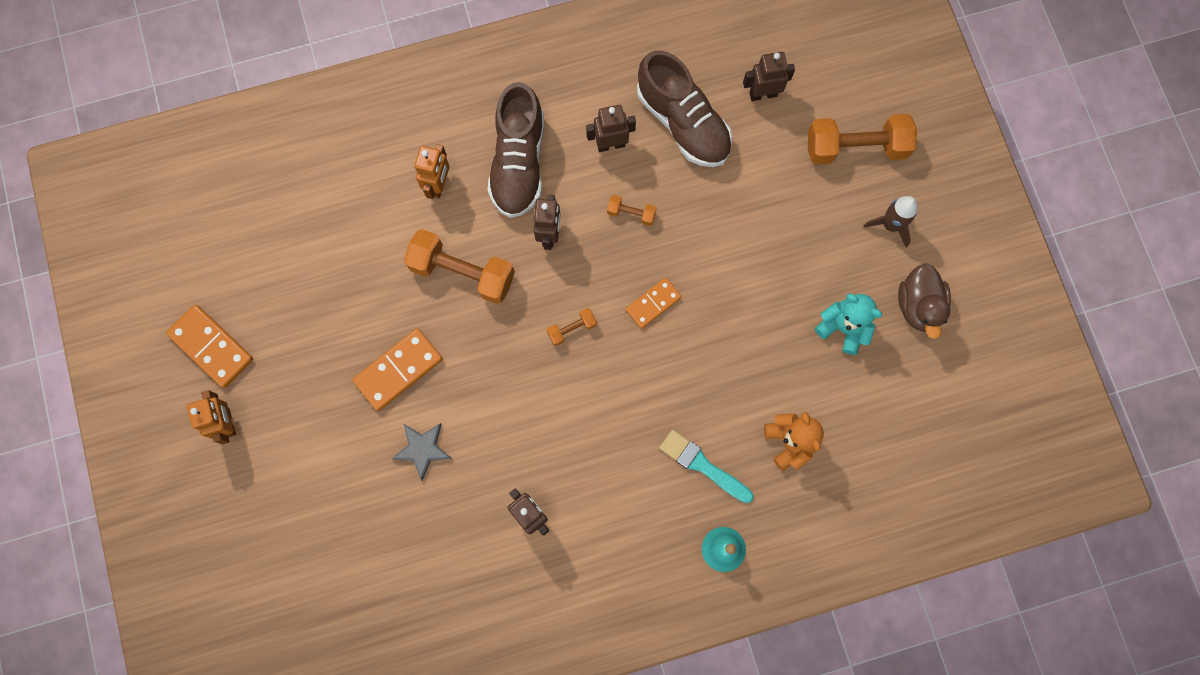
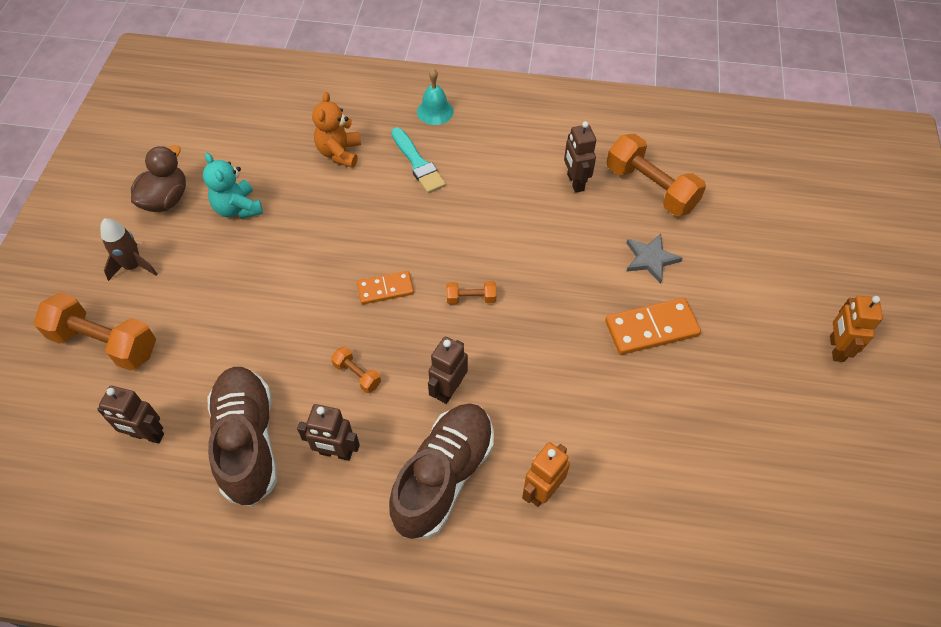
camera: 155 degrees left, 20 degrees down
orange domino [166,305,253,388] -> none
orange dumbbell [404,229,515,304] -> orange dumbbell moved to [606,134,706,216]

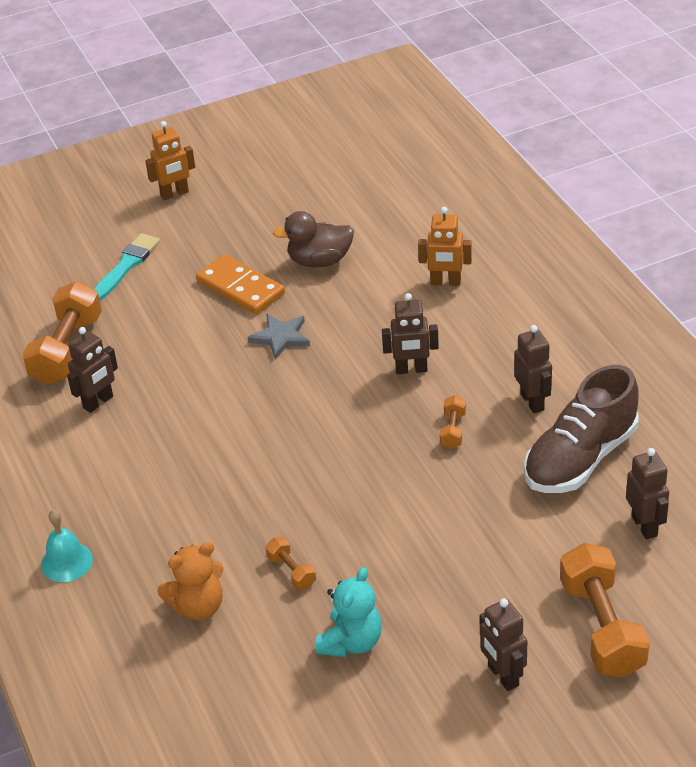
camera: 120 degrees left, 15 degrees down
brown rocket [100,218,158,281] -> brown robot [480,598,527,691]
brown duck [131,145,186,212] -> brown duck moved to [273,211,354,268]
orange domino [357,271,414,304] -> none
brown shoe [389,403,494,539] -> none
turquoise brush [391,127,446,193] -> turquoise brush moved to [94,233,160,300]
orange dumbbell [446,281,496,304] -> orange dumbbell moved to [266,537,316,589]
grey star [626,234,682,283] -> grey star moved to [248,314,310,359]

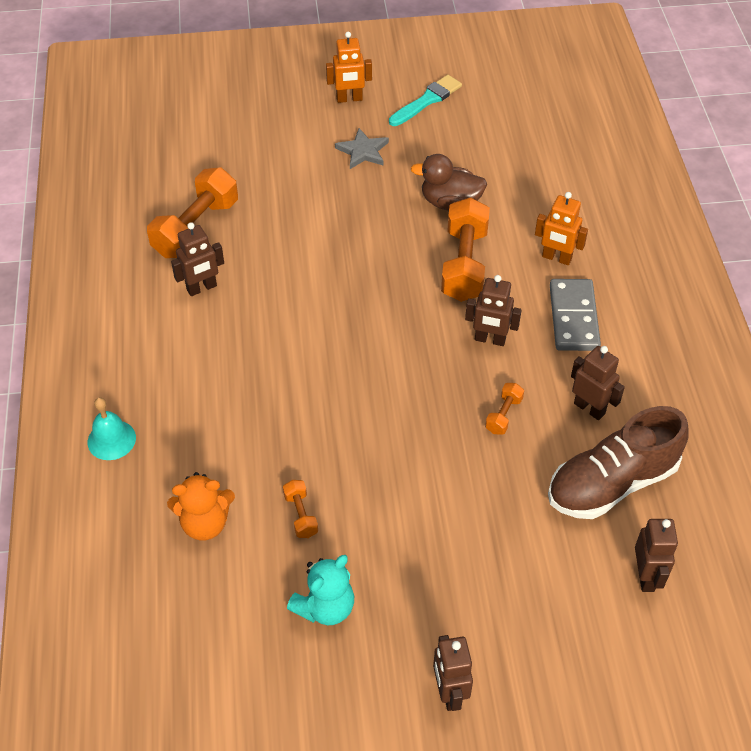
camera: 15 degrees right, 10 degrees up
turquoise brush [94,233,160,300] -> turquoise brush moved to [389,75,462,126]
orange domino [196,254,285,314] -> none
grey star [248,314,310,359] -> grey star moved to [335,128,389,169]
brown robot [514,325,552,413] -> brown robot turned 45 degrees counterclockwise [571,346,625,420]
orange dumbbell [560,543,650,677] -> orange dumbbell moved to [441,197,490,302]
none -> grey domino [550,279,601,351]

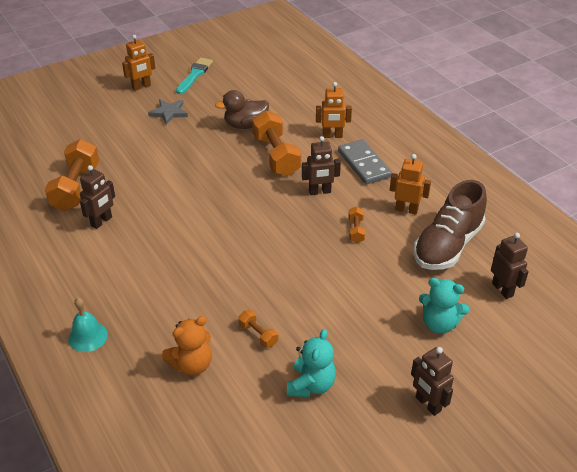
camera: 25 degrees left, 10 degrees down
brown robot [571,346,625,420] -> orange robot [390,154,431,215]
none -> turquoise teddy bear [419,278,469,333]

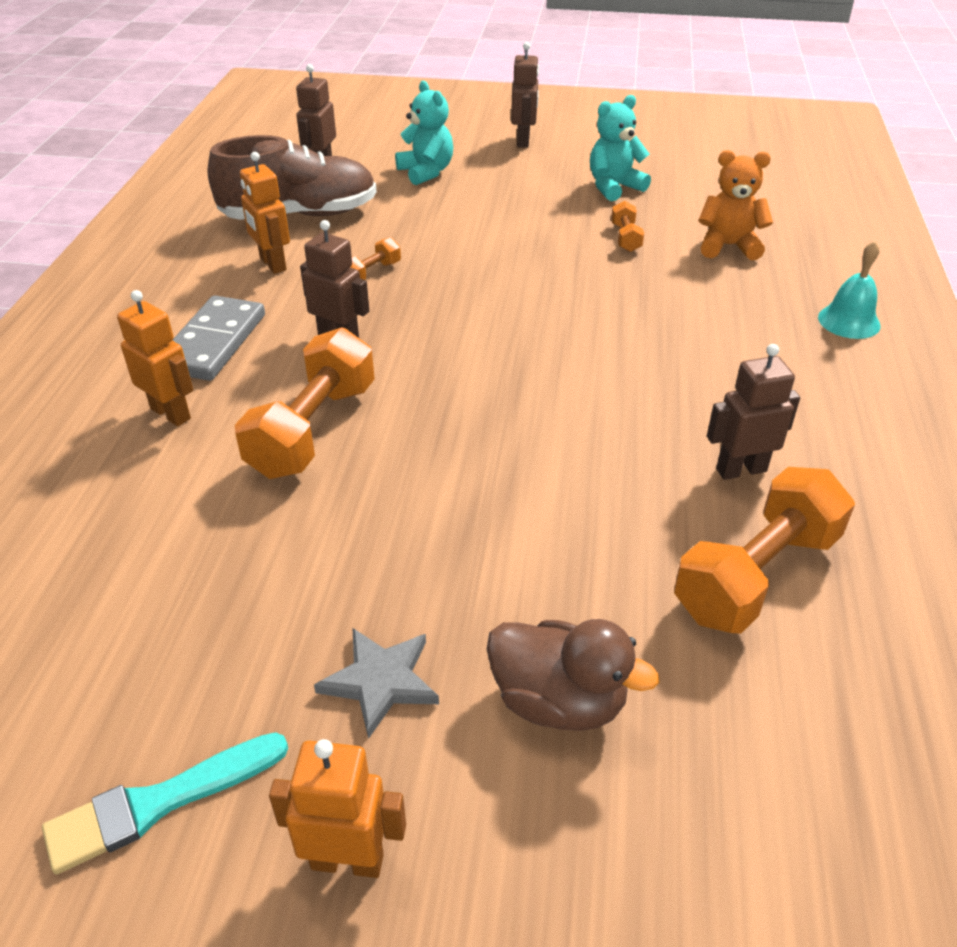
camera: 140 degrees left, 0 degrees up
brown duck [215,90,269,129] -> brown duck moved to [487,619,659,731]

